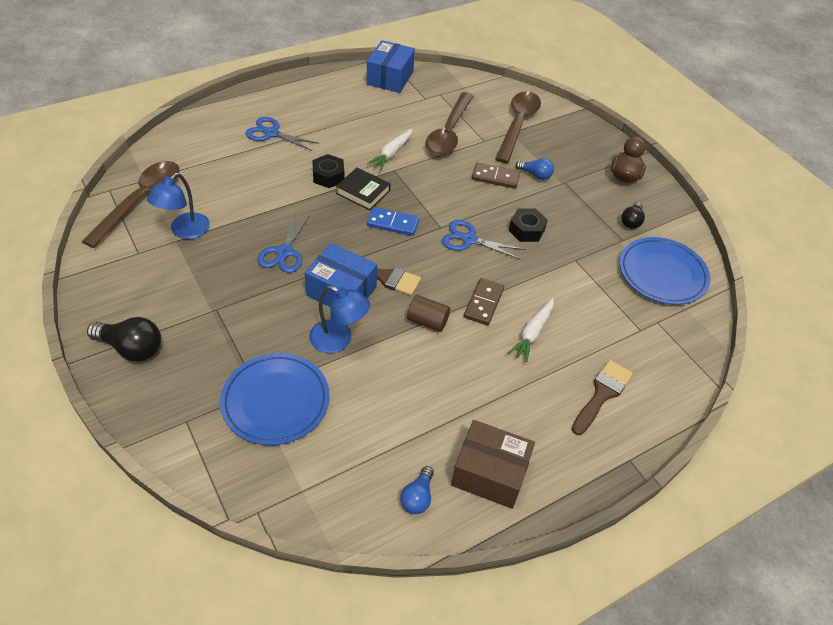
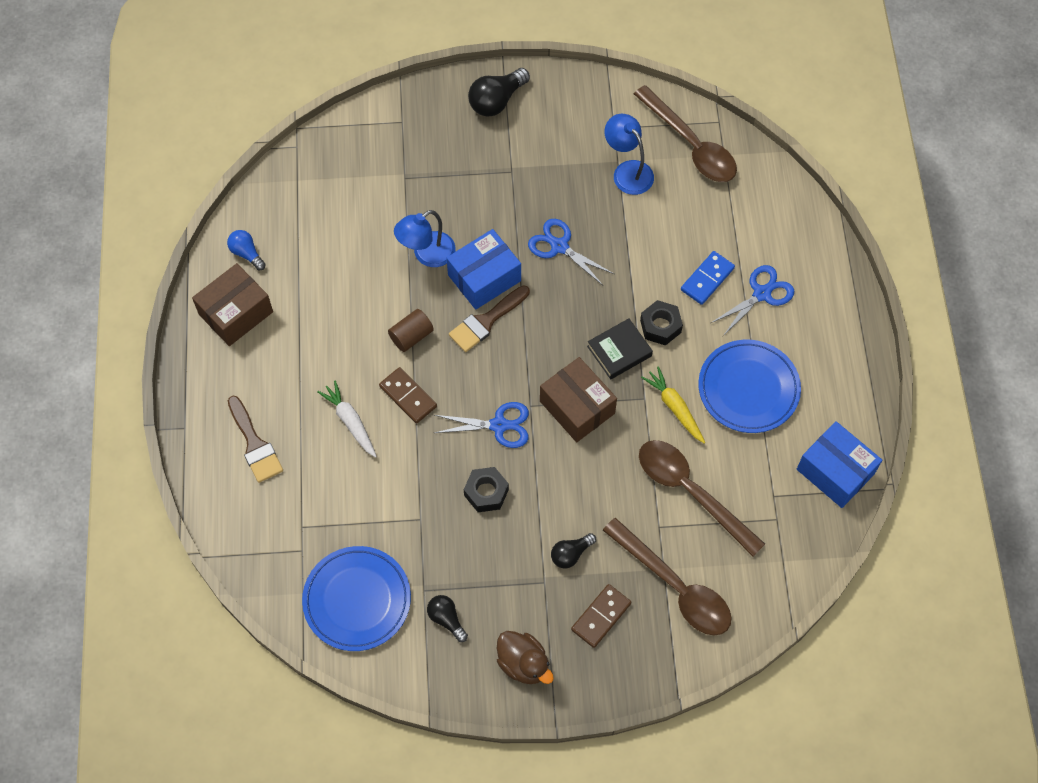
camera: 120 degrees right, 15 degrees up
blue plate [220,353,330,445] -> blue plate moved to [698,340,801,433]
white carrot [367,129,413,171] -> yellow carrot [641,366,705,443]
blue domino [367,207,419,236] -> blue domino moved to [681,251,735,305]
blue scissors [442,220,525,260] -> blue scissors turned 45 degrees clockwise [435,402,529,448]
brown domino [472,163,520,189] -> brown domino moved to [571,584,631,648]
blue light bulb [516,158,554,180] -> black light bulb [551,533,596,569]
none -> brown box [540,357,617,442]

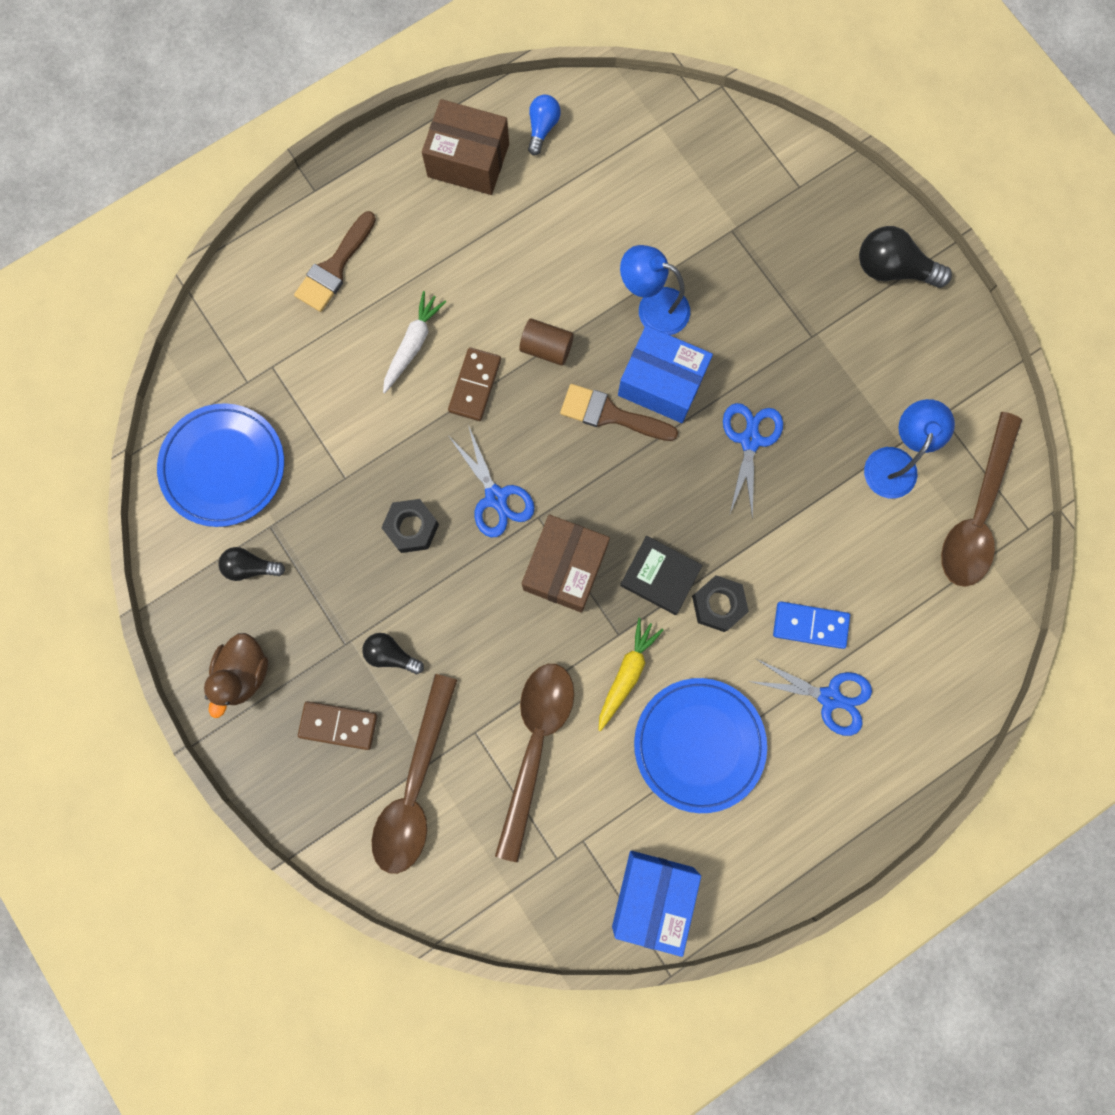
camera: 60 degrees right, 15 degrees up
black light bulb [427,595,468,642] -> black light bulb turned 105 degrees counterclockwise [218,547,285,581]

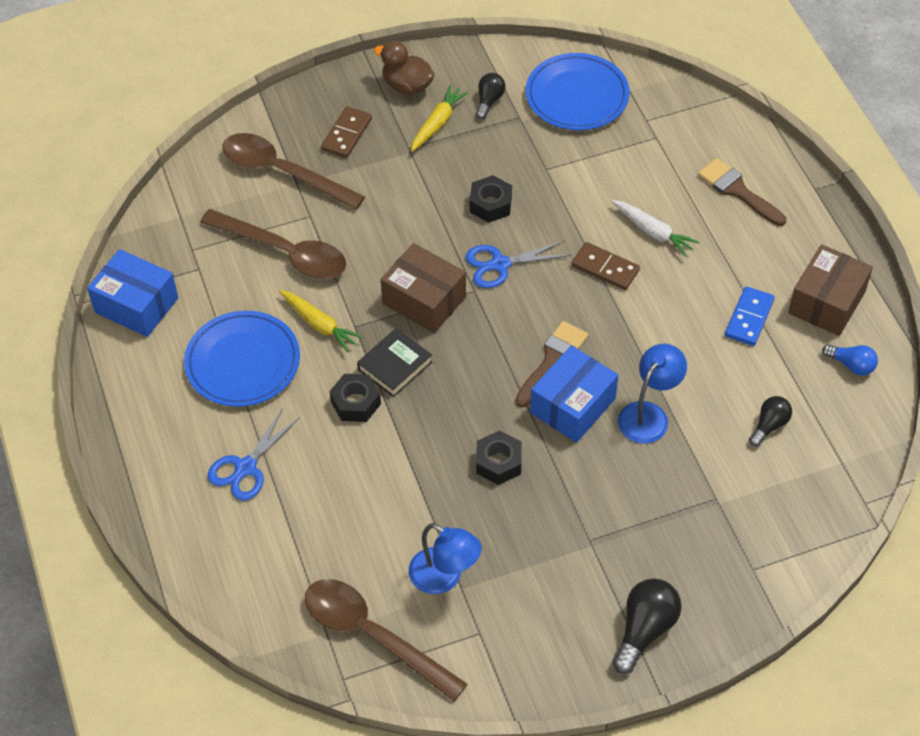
camera: 105 degrees right, 25 degrees down
black light bulb [362,633,424,674] -> black light bulb moved to [749,396,792,446]
brown cylinder [519,319,574,366] -> none
blue scissors [723,403,783,519] -> black nut [476,430,522,485]
blue domino [773,601,850,649] -> blue domino moved to [725,286,775,346]
none -> yellow carrot [411,85,469,152]

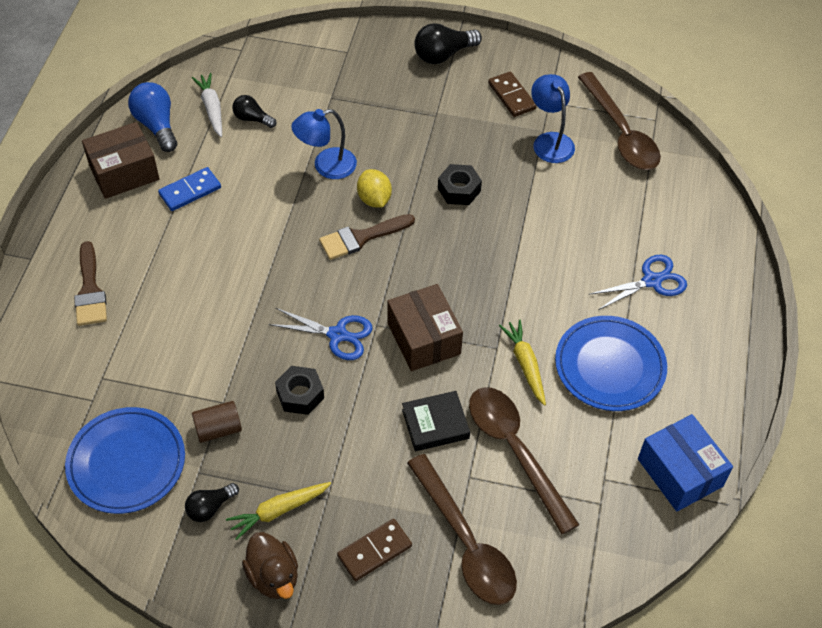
camera: 150 degrees left, 0 degrees up
black nut [330,374,381,422] -> none
black book [357,328,432,397] -> black book moved to [402,391,470,451]
blue box [530,345,618,443] -> yellow lemon [357,169,392,207]
brown domino [571,242,640,290] -> brown domino moved to [488,71,537,117]
white carrot [611,200,699,257] -> white carrot moved to [192,73,222,137]
black light bulb [749,396,792,446] -> black light bulb turned 45 degrees clockwise [232,95,277,128]
blue light bulb [822,344,878,376] -> blue light bulb [128,82,177,152], size x1.62
none -> brown cylinder [192,401,242,443]

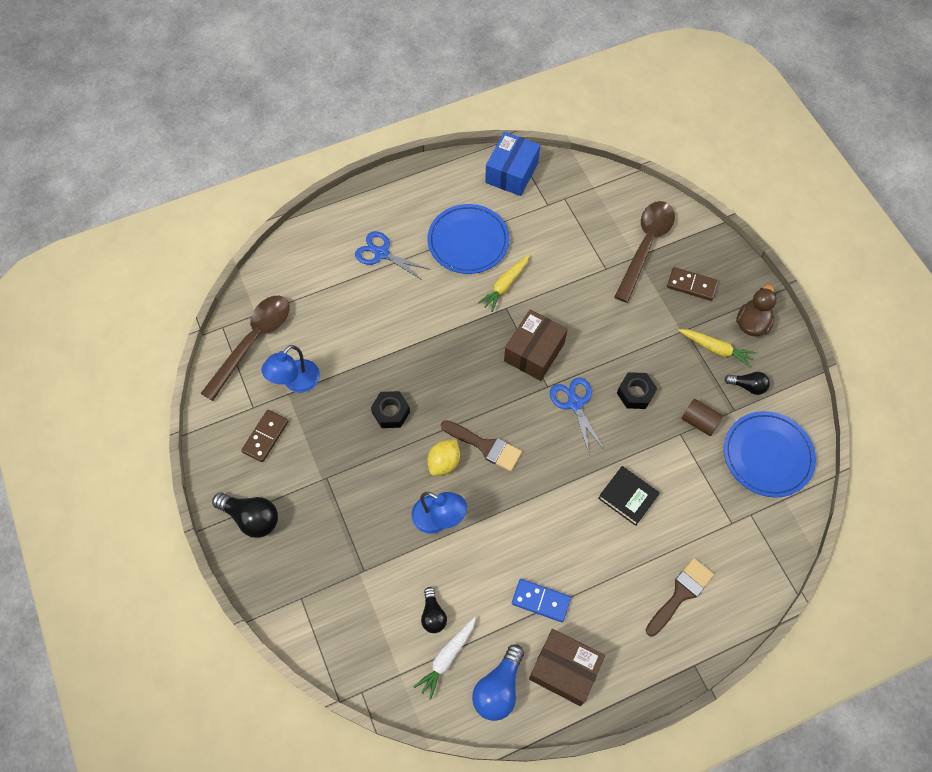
camera: 125 degrees left, 10 degrees up
black book [402,391,470,451] -> black book moved to [598,466,660,526]
brown spoon [469,387,579,535] -> none

